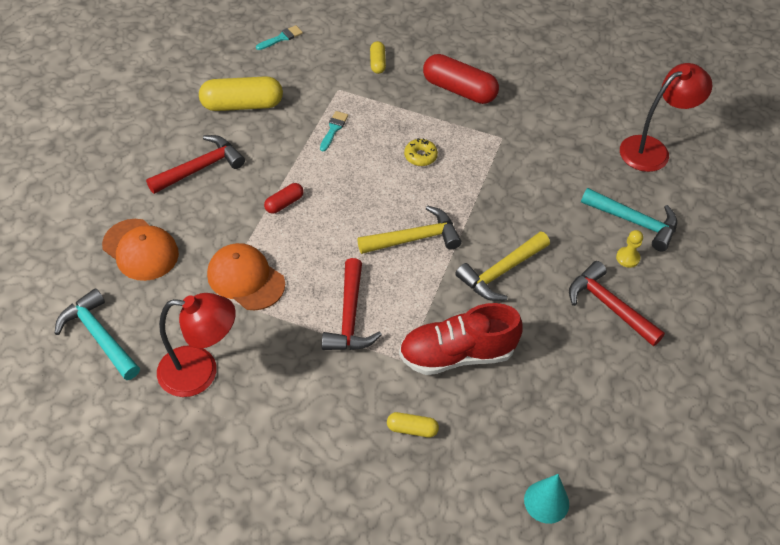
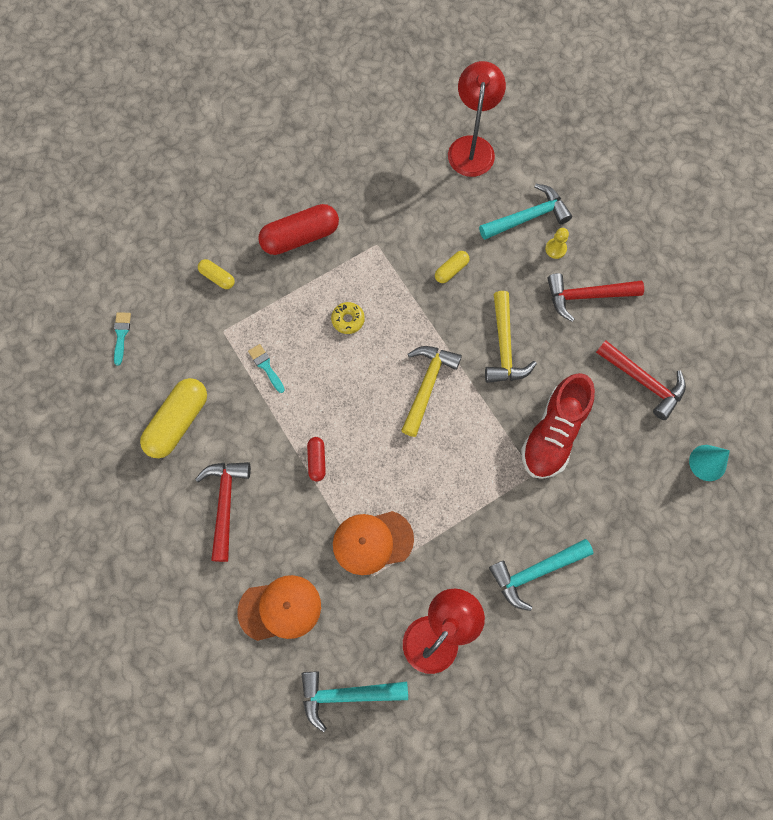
camera: 50 degrees left, 20 degrees up
red hammer [322,258,382,350] -> red hammer moved to [596,340,686,420]
yellow capsule [387,412,439,437] -> yellow capsule moved to [435,251,469,283]
none -> turquoise hammer [489,539,594,611]

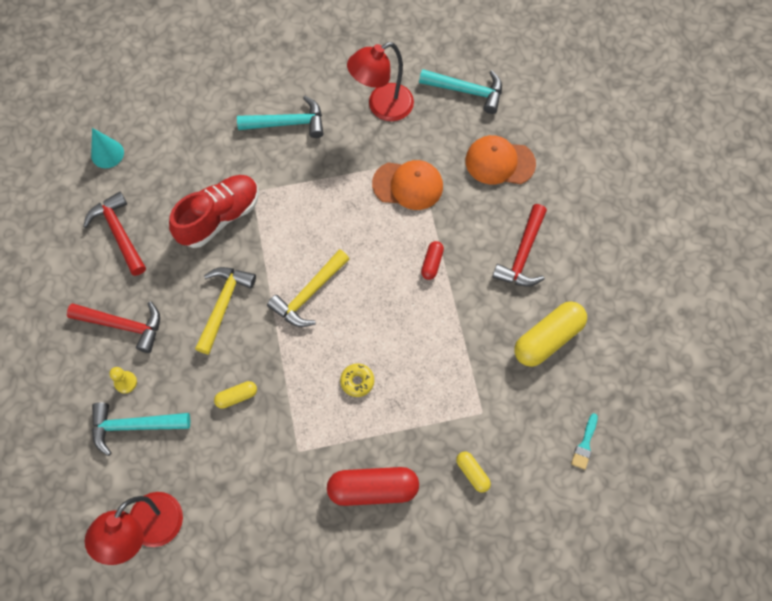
camera: 160 degrees left, 5 degrees down
turquoise brush [248,344,285,393] -> none

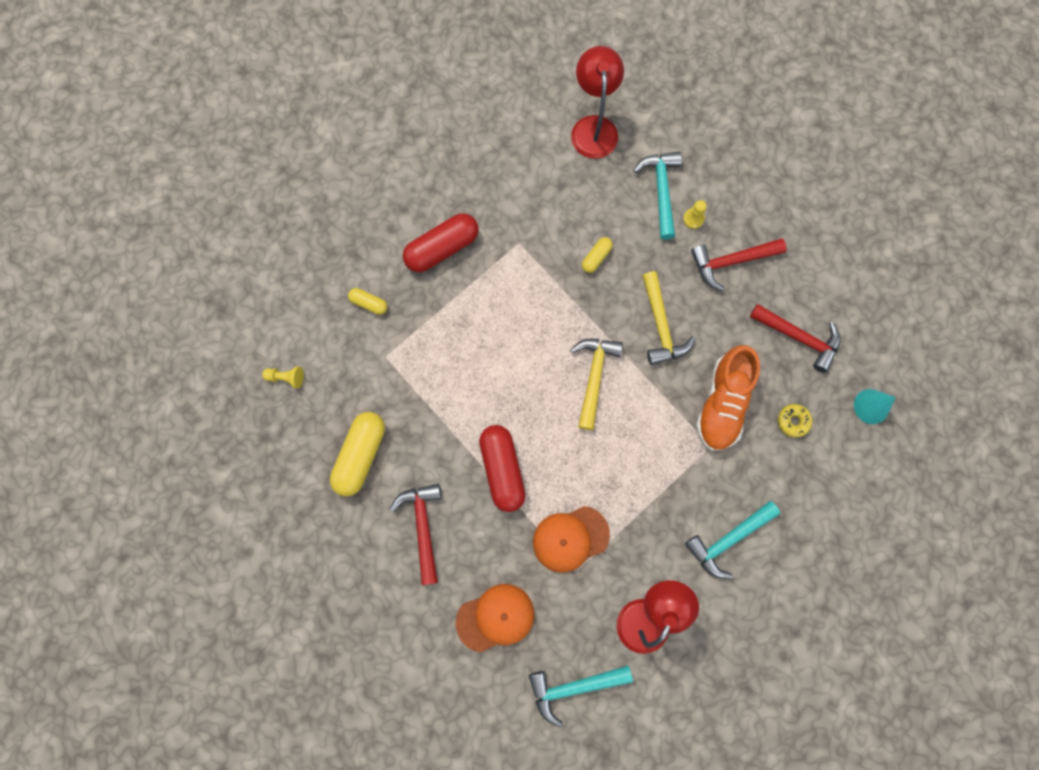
camera: 150 degrees right, 10 degrees up
turquoise hammer [92,402,190,456] -> turquoise hammer turned 60 degrees counterclockwise [633,152,682,240]
red shoe [169,175,259,248] -> orange shoe [696,345,760,451]
yellow donut [340,363,374,397] -> yellow donut moved to [778,404,812,438]
red capsule [421,241,444,280] -> red capsule [479,425,526,512], size x1.99
turquoise brush [571,413,598,470] -> yellow pawn [262,367,304,389]

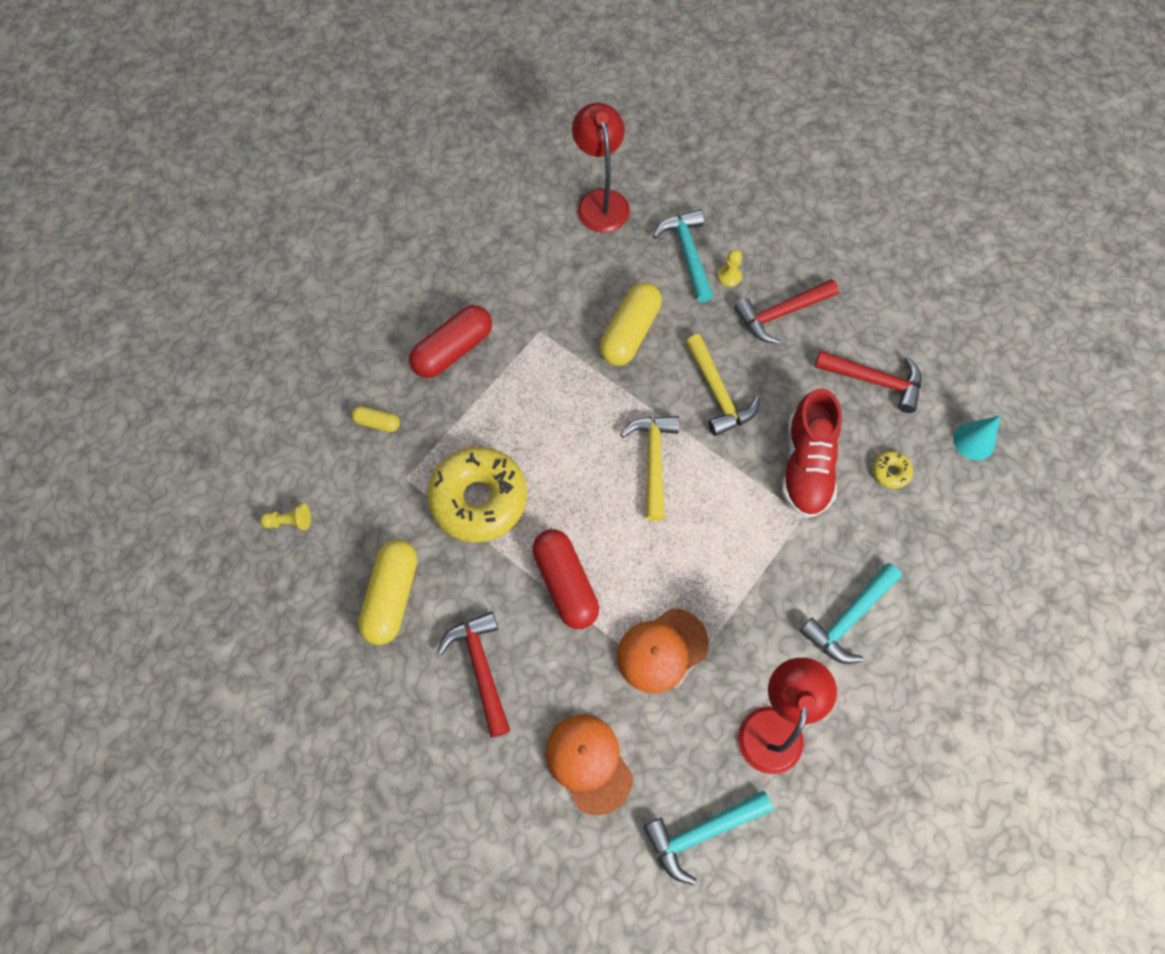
camera: 10 degrees left, 10 degrees down
orange cap [456,584,534,652] -> orange cap turned 90 degrees counterclockwise [545,715,633,816]
yellow capsule [582,237,613,273] -> yellow capsule [600,282,662,366], size x1.99
orange shoe [696,345,760,451] -> red shoe [782,388,842,518]
none -> yellow donut [427,447,527,543]

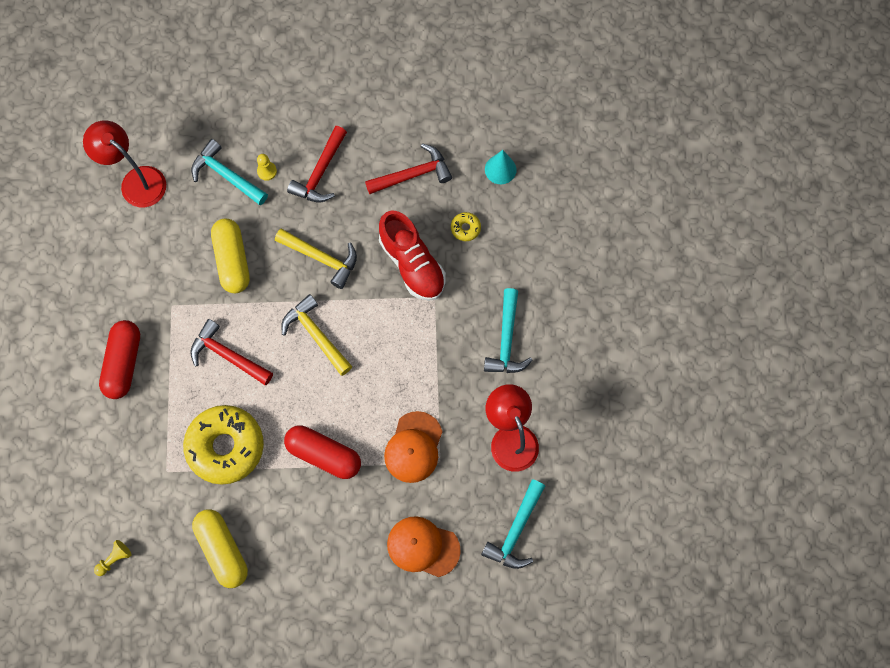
camera: 40 degrees left, 5 degrees up
yellow capsule [351,406,400,432] -> none
red hammer [437,612,510,738] -> red hammer moved to [190,319,273,385]

